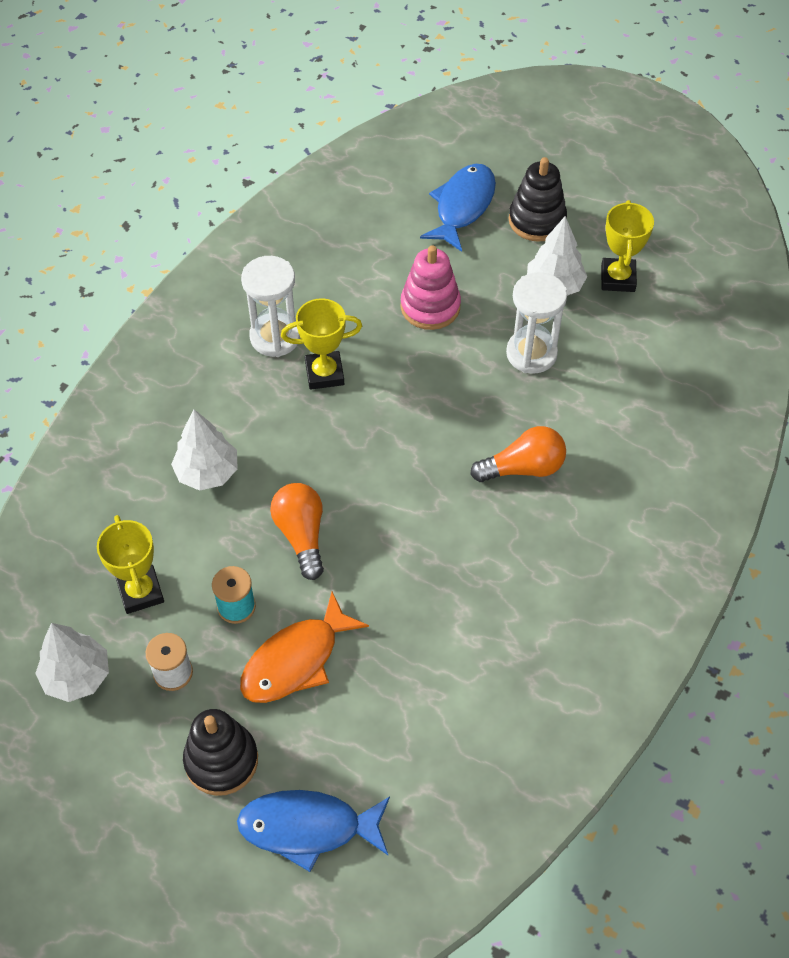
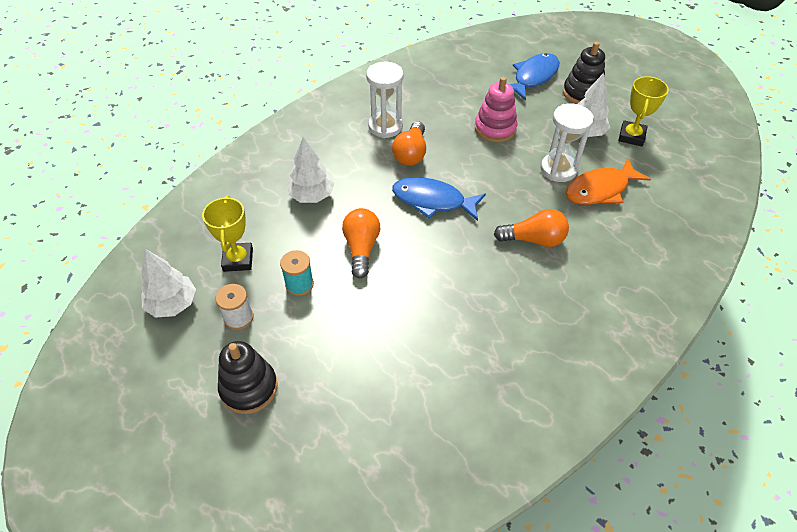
camera: 15 degrees right, 5 degrees down
blue fish [237,790,390,872] -> blue fish moved to [392,177,486,221]
orange fish [240,591,369,703] -> orange fish moved to [566,158,651,205]
yellow trophy [281,298,362,390] -> orange light bulb [392,121,426,166]

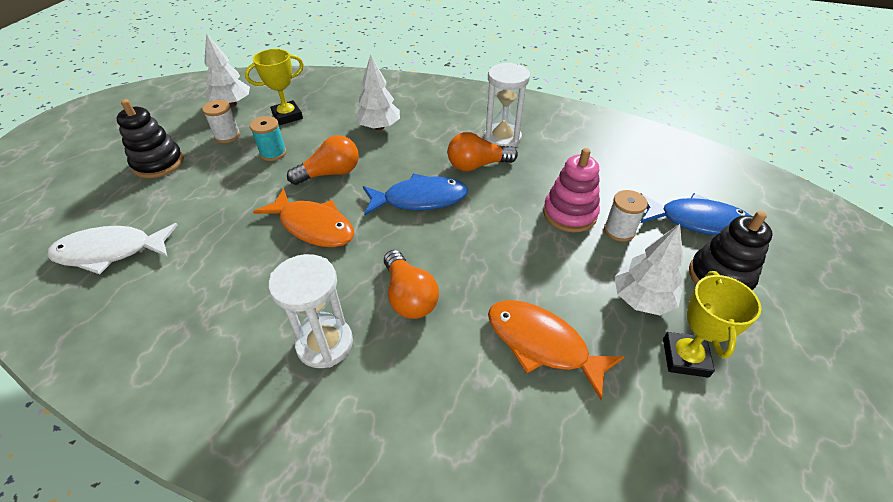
camera: 65 degrees right, 5 degrees down
blue fish [392,177,486,221] -> blue fish turned 90 degrees clockwise [363,174,468,216]
white hourglass [541,103,594,182] -> white hourglass moved to [268,254,353,368]
yellow trophy [618,76,669,146] -> yellow trophy turned 75 degrees counterclockwise [663,271,761,378]
none -> white fish [47,223,178,274]
none -> orange fish [253,188,354,247]
none -> white spool [604,190,648,242]

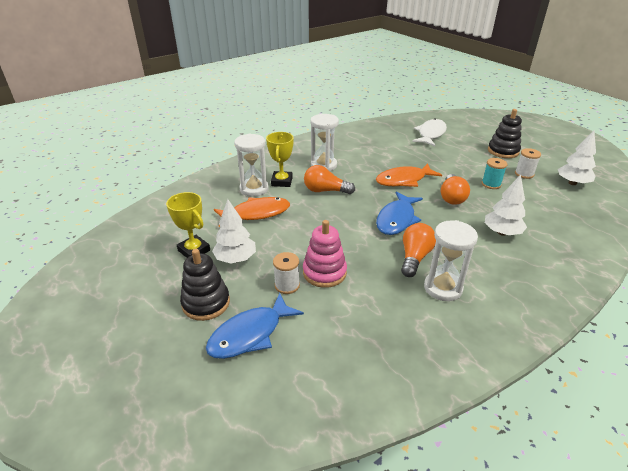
camera: 125 degrees right, 10 degrees down
yellow trophy [245,49,304,125] -> yellow trophy moved to [266,132,293,187]
none -> white hourglass [234,134,269,197]

